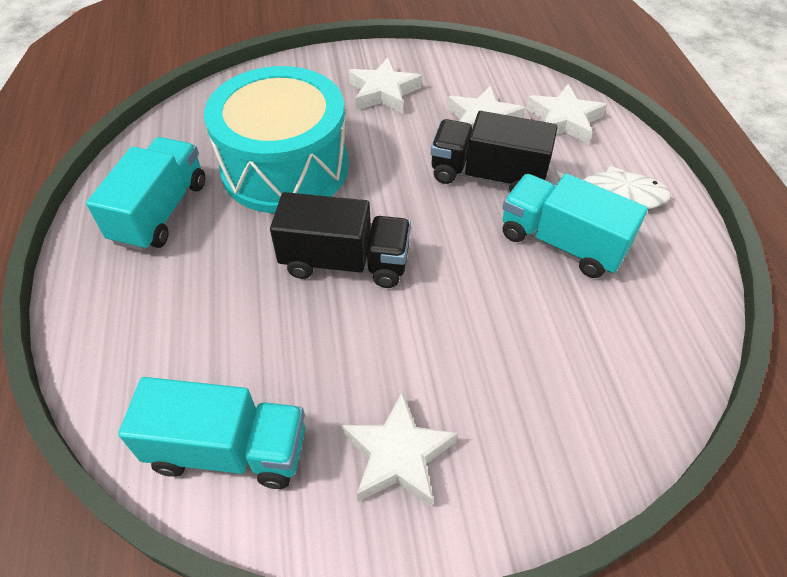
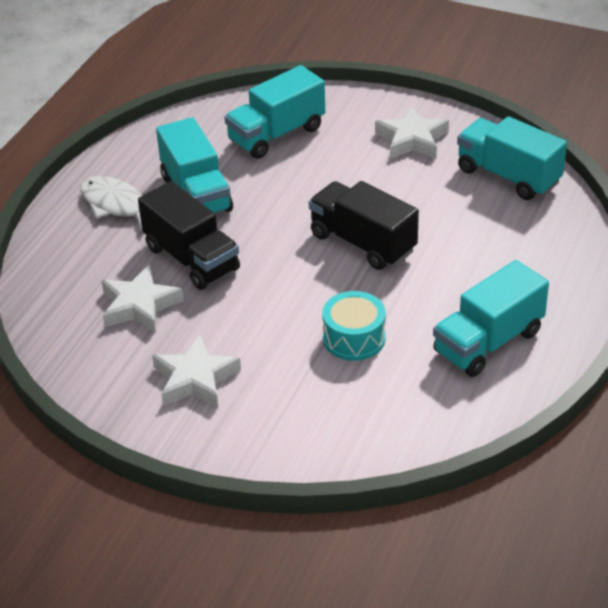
camera: 145 degrees left, 10 degrees down
turquoise drum [204,66,349,213] -> turquoise drum [322,291,386,361], size x0.47
white star [526,84,607,145] -> none
none -> turquoise truck [224,65,325,159]

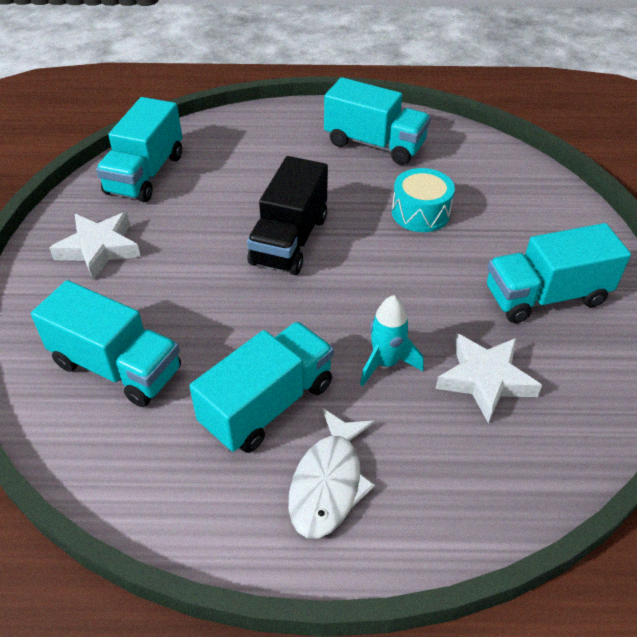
camera: 115 degrees left, 5 degrees up
black truck [138,181,240,290] -> turquoise rocket [360,295,424,386]
white star [152,335,241,407] -> turquoise truck [487,223,631,323]

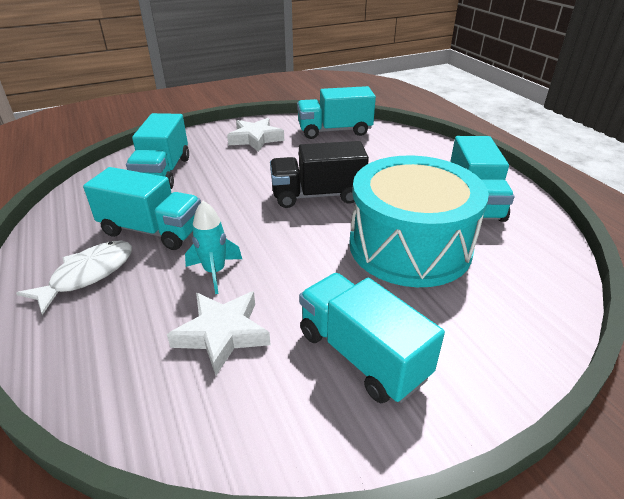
camera: 65 degrees right, 10 degrees down
white fish [288,408,375,539] -> white fish turned 135 degrees clockwise [16,240,132,315]
turquoise drum [392,168,455,232] -> turquoise drum [349,156,489,287], size x2.13

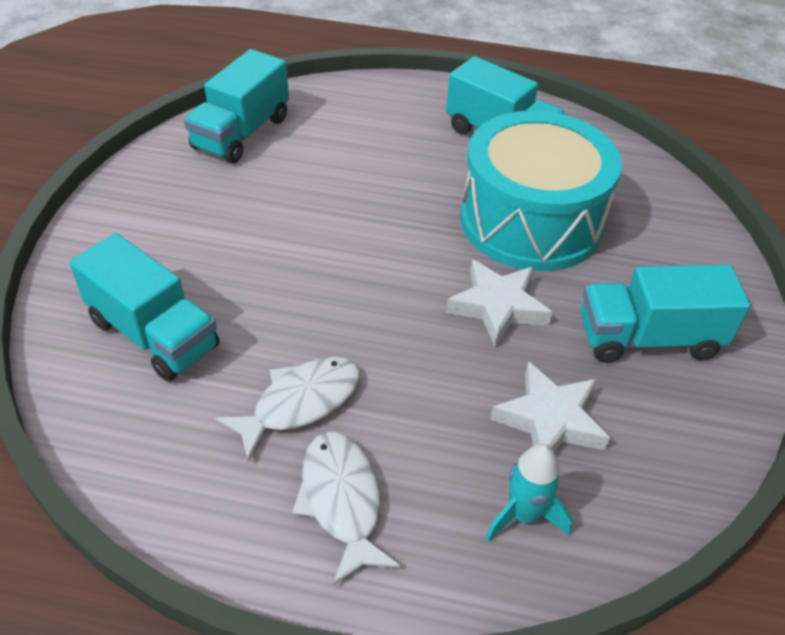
camera: 55 degrees left, 10 degrees up
turquoise truck [83,167,201,250] -> white fish [215,357,360,461]
turquoise rocket [185,201,242,294] -> turquoise rocket moved to [485,444,573,542]
white star [227,118,284,152] -> white star moved to [446,259,552,347]
black truck [270,141,369,208] -> none

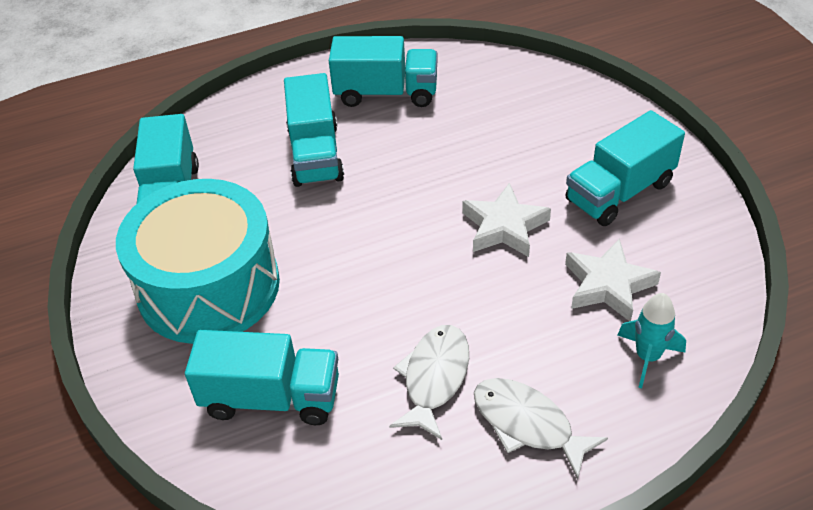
camera: 30 degrees left, 0 degrees up
turquoise drum [460,110,622,271] -> turquoise drum moved to [116,179,280,344]
none -> turquoise truck [284,73,344,187]

